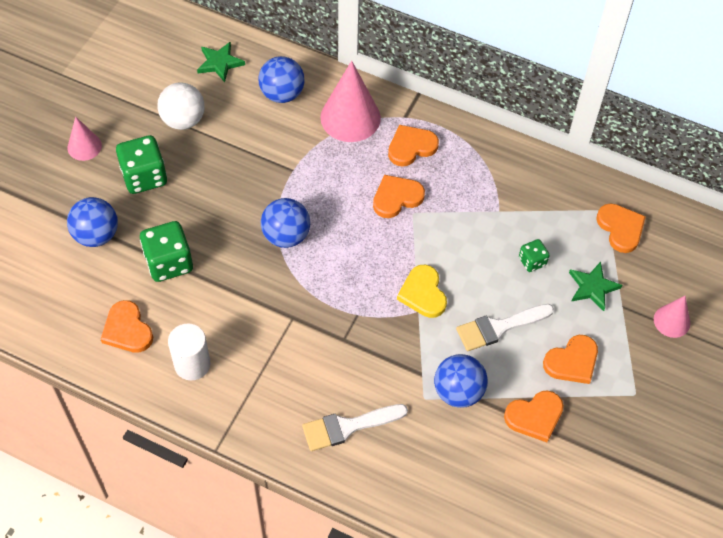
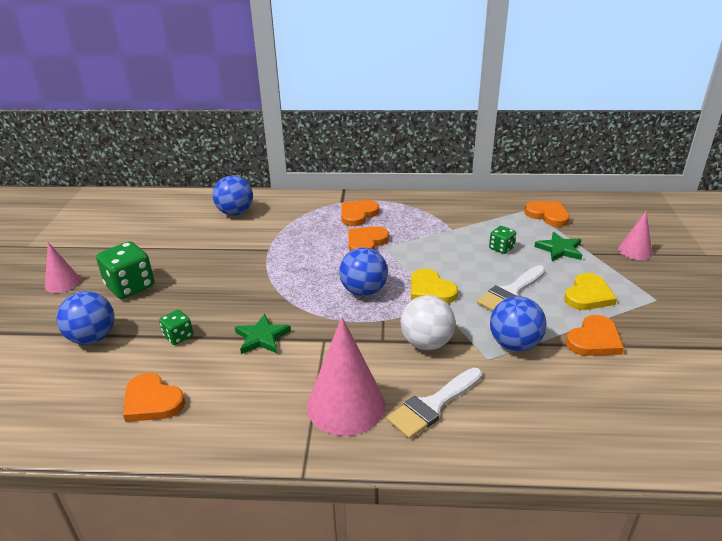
camera: 20 degrees left, 25 degrees down
green dice [140,221,193,282] -> green dice [159,310,193,345], size x0.54
white ball [157,83,205,130] -> white ball moved to [400,295,455,350]
white cylinder [168,323,210,380] -> none
green star [197,41,245,82] -> green star moved to [235,314,291,354]
blue ball [261,198,310,248] -> blue ball moved to [339,247,388,296]
pink cone [320,61,381,142] -> pink cone moved to [307,317,385,436]
orange heart [543,335,598,384] -> yellow heart [564,273,617,310]

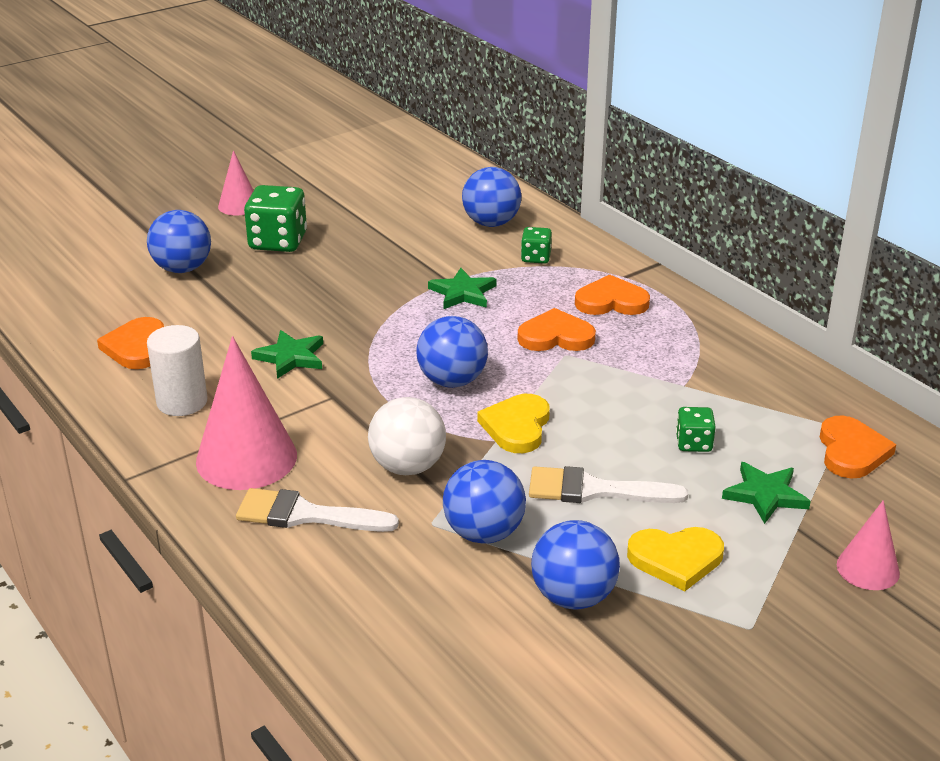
camera: 50 degrees right, 0 degrees up
green dice [159,310,193,345] -> green dice moved to [521,227,552,264]
orange heart [566,315,624,356] -> blue ball [531,520,620,609]
none -> white cylinder [147,325,208,416]
none -> green star [428,268,497,309]

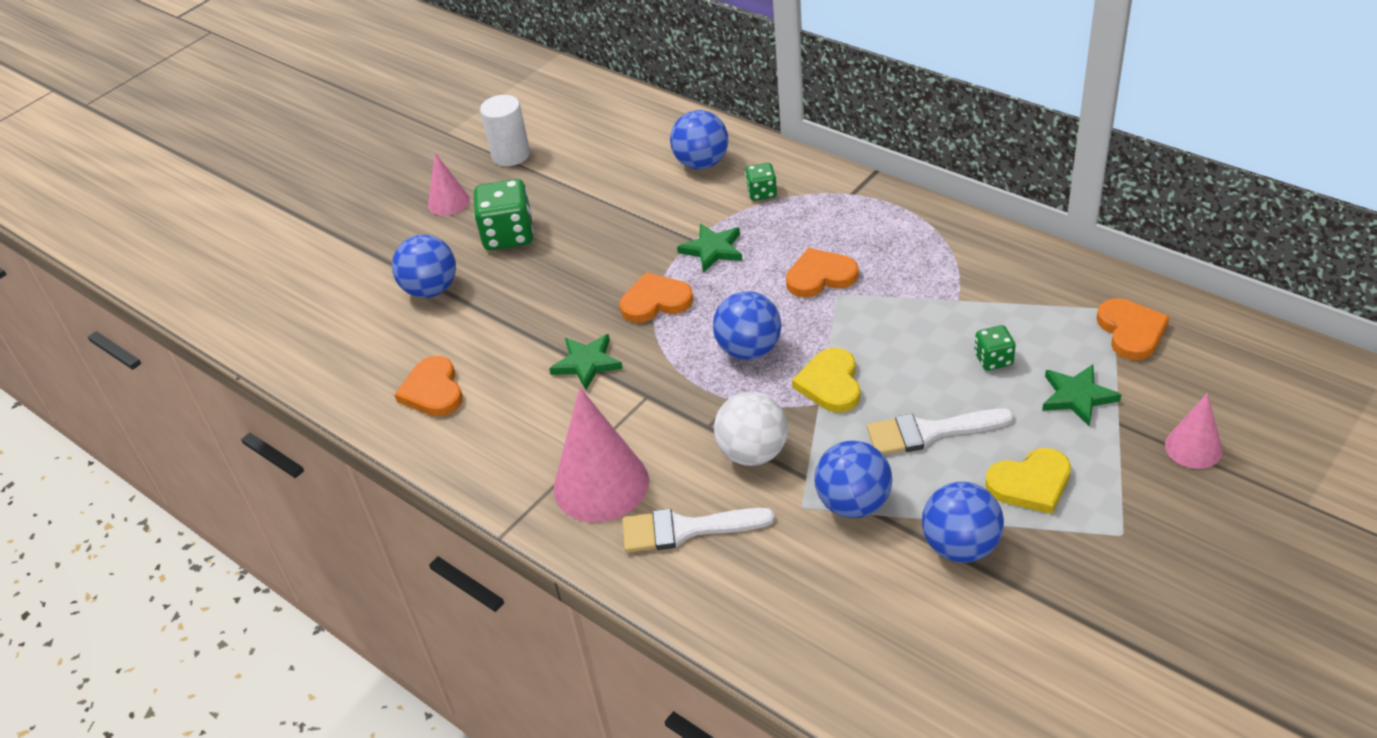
camera: 10 degrees left, 10 degrees up
white cylinder [147,325,208,416] -> white cylinder moved to [480,95,530,166]
orange heart [575,275,650,315] -> orange heart moved to [620,272,693,323]

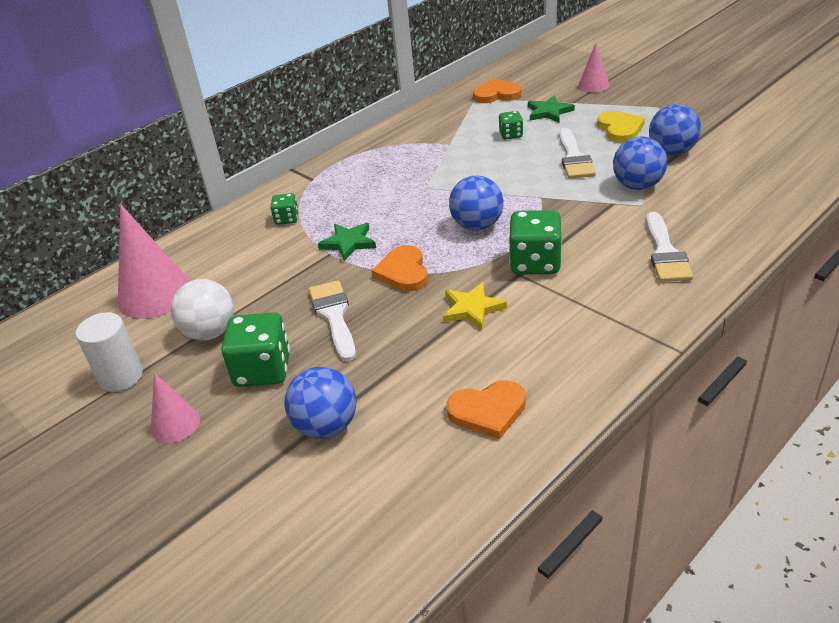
camera: 85 degrees left, 5 degrees down
green star [549,334,623,390] -> yellow star [443,282,507,330]
pink cone [553,388,649,522] -> pink cone moved to [118,204,190,319]
blue ball [670,110,729,170] -> none
white ball [714,392,788,466] -> white ball moved to [171,279,234,341]
orange heart [786,248,859,298] -> none
yellow heart [792,348,860,413] -> none
none -> white brush [309,280,356,362]
none -> green dice [509,210,562,274]

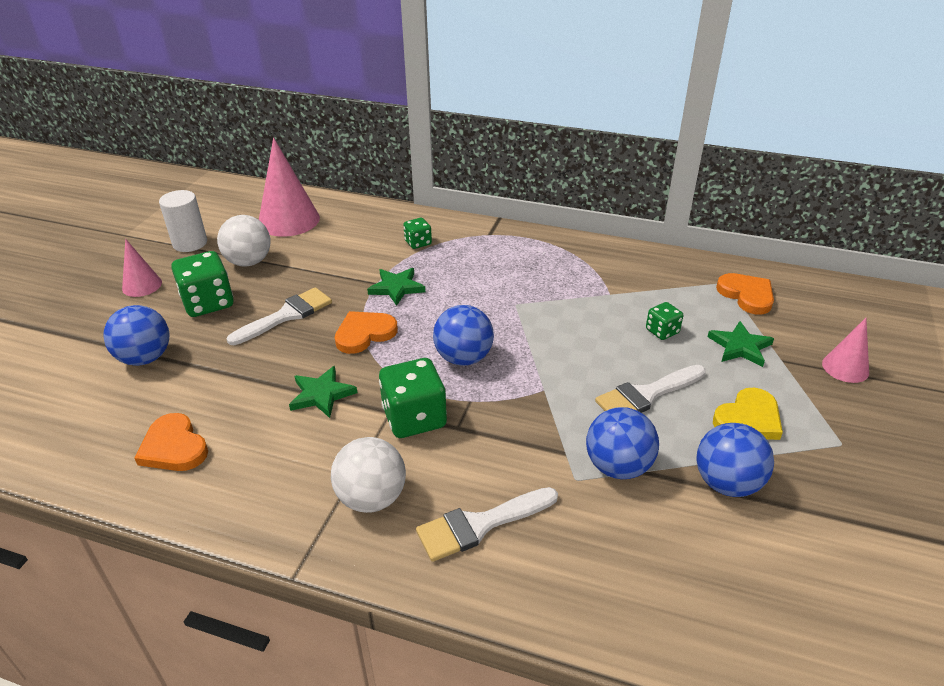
camera: 60 degrees right, 0 degrees up
yellow star [443,282,507,330] -> green star [289,366,357,418]
none -> white ball [331,437,406,513]

